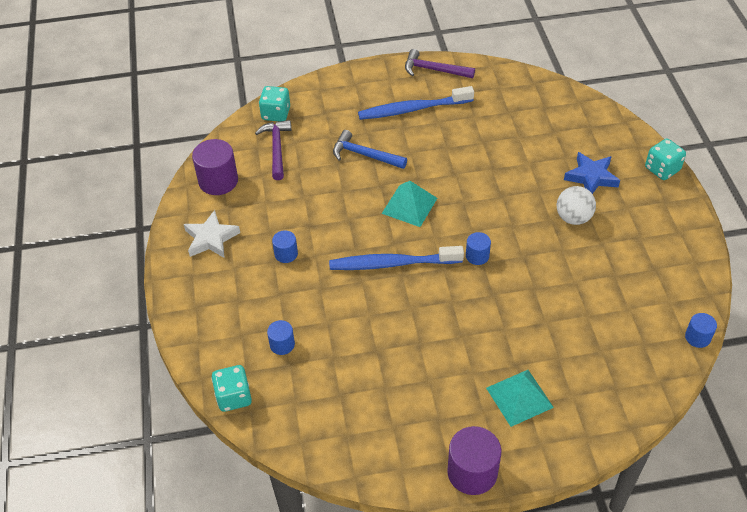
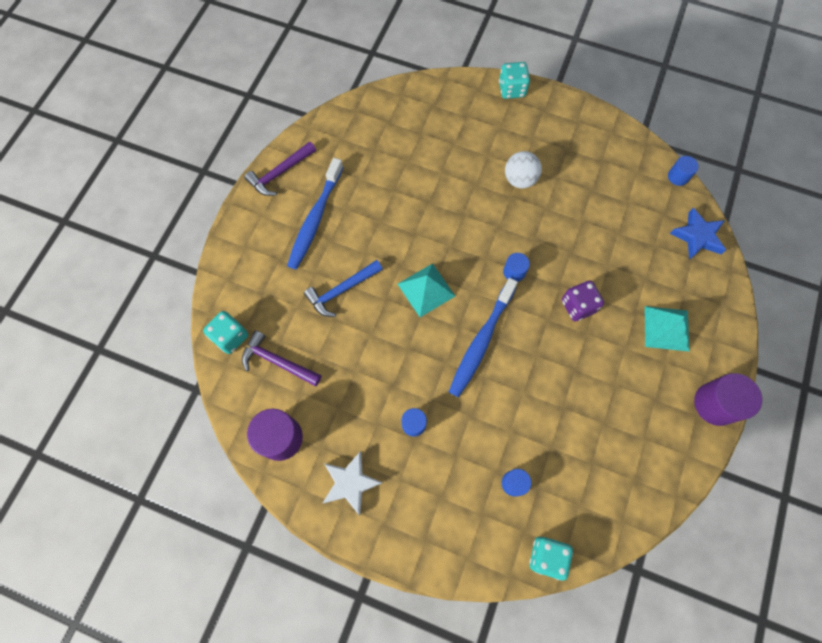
camera: 60 degrees left, 20 degrees up
blue star [564,152,620,194] -> blue star moved to [670,208,726,260]
none -> purple dice [562,281,604,321]

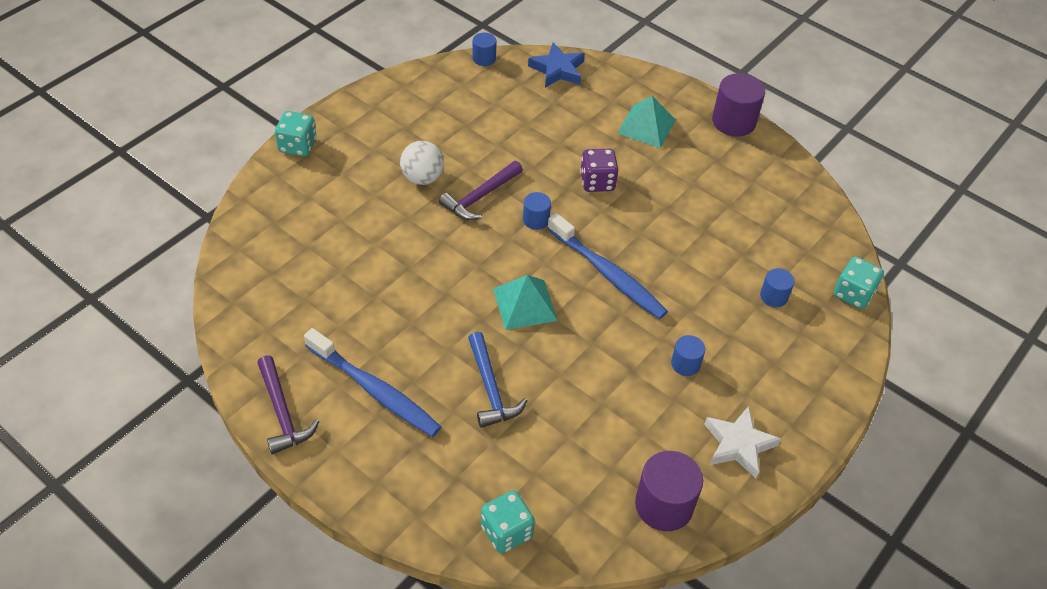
camera: 75 degrees left, 20 degrees down
purple hammer [242,330,322,386] -> purple hammer moved to [439,161,523,220]

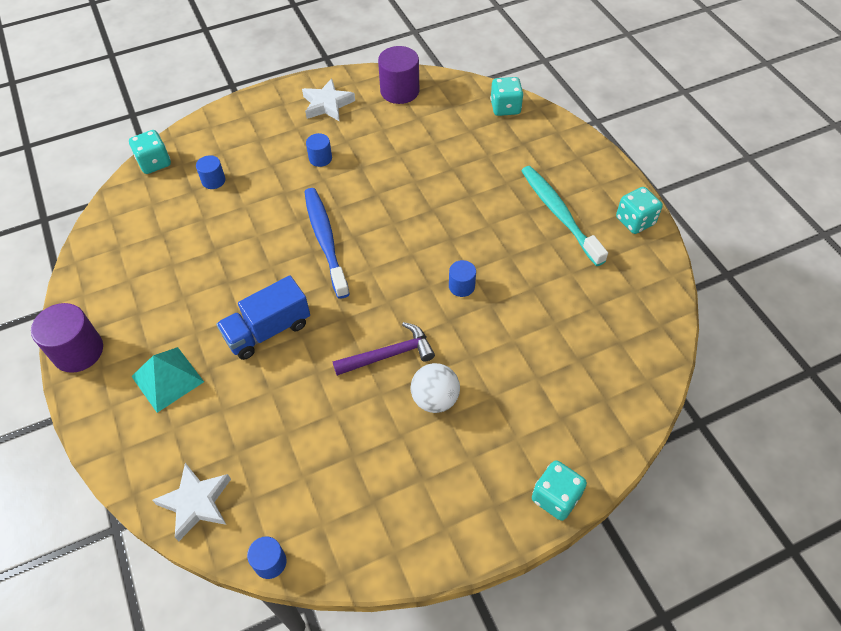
camera: 150 degrees left, 5 degrees up
purple hammer [257,355,319,454] -> turquoise dice [616,187,663,234]
blue toothbrush [304,328,441,437] -> turquoise toothbrush [521,166,608,266]
blue hammer [468,332,527,428] -> none
turquoise pyramid [493,275,558,330] -> none
blue cylinder [523,192,551,230] -> blue cylinder moved to [449,260,476,297]
blue star [528,43,585,88] -> white star [152,463,231,541]
purple dice [580,149,618,192] -> blue truck [216,275,310,360]

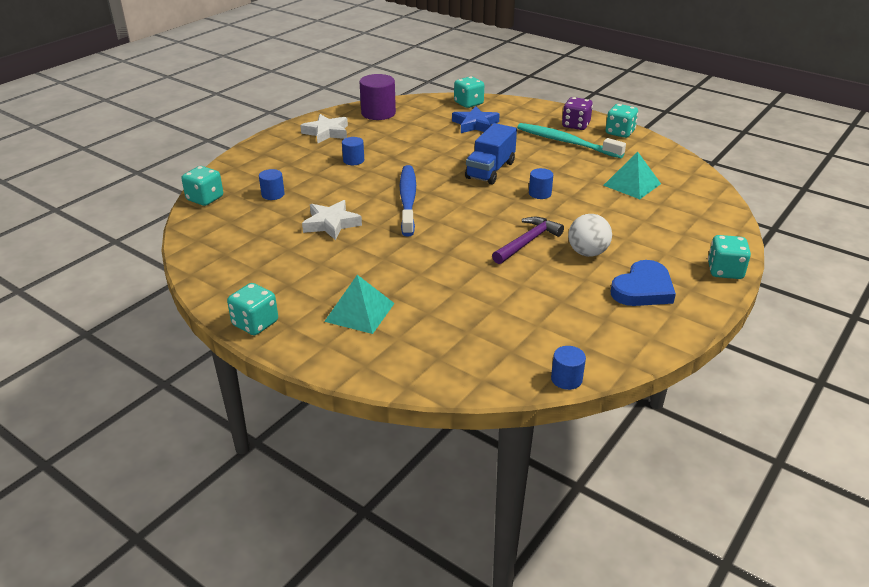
camera: 30 degrees left, 20 degrees down
purple cylinder [31,303,103,373] -> turquoise dice [227,283,278,335]
white star [152,463,231,541] -> white star moved to [302,200,362,240]
blue truck [216,275,310,360] -> blue truck moved to [465,123,517,185]
blue toothbrush [304,188,350,299] -> blue toothbrush turned 45 degrees clockwise [400,165,416,236]
none -> blue star [452,106,500,133]
none -> purple dice [562,97,593,130]
none -> turquoise pyramid [603,152,661,199]
none -> blue heart [611,260,676,306]

